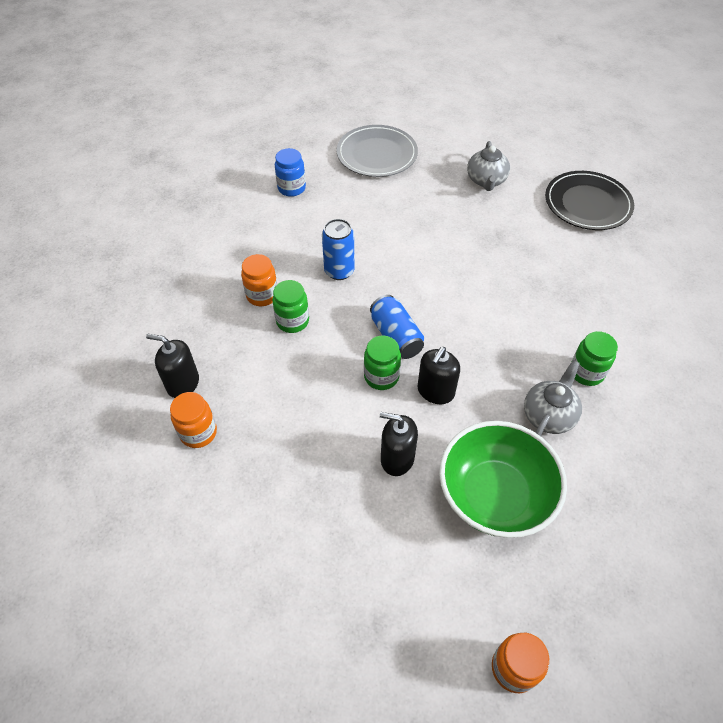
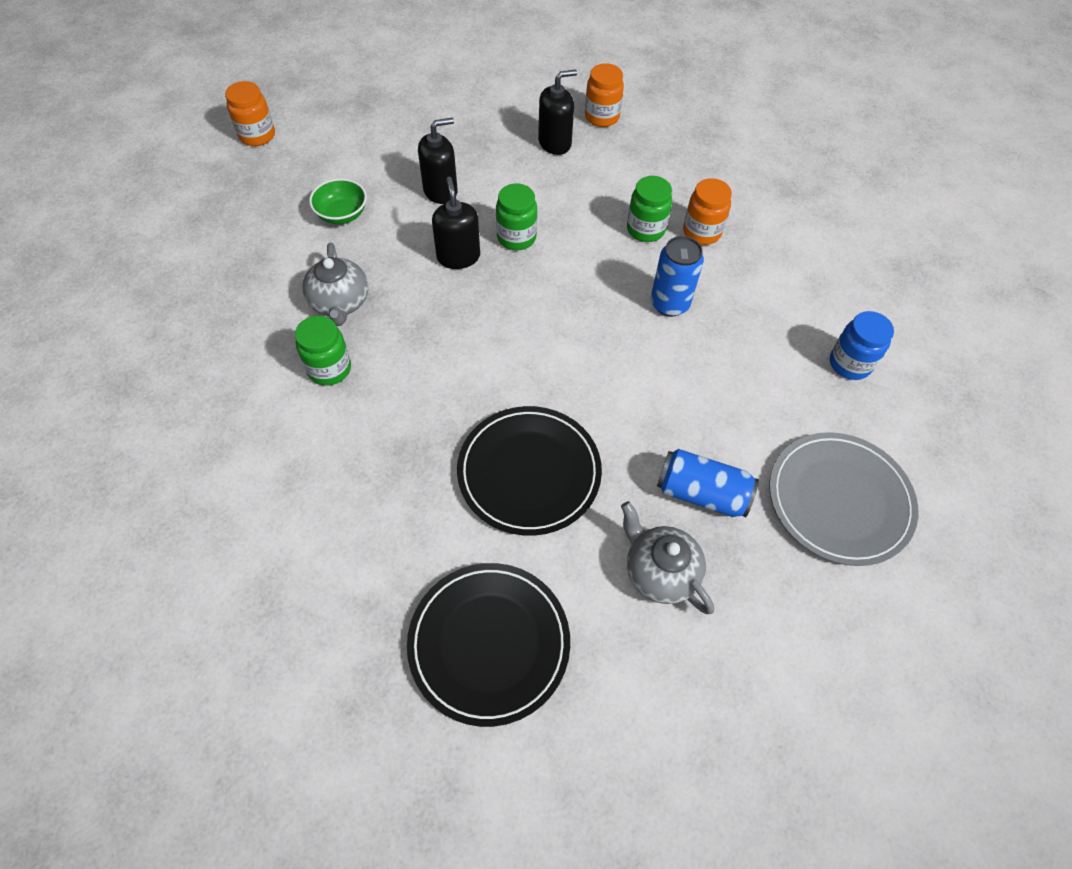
camera: 135 degrees right, 5 degrees up
black soap dispenser [146,334,199,398] -> black soap dispenser moved to [538,69,577,155]
blue can [370,295,424,359] -> blue can moved to [657,449,759,517]
green bowl [439,421,567,538] -> green bowl [309,178,367,224], size x0.48
none -> black plate [457,406,602,536]

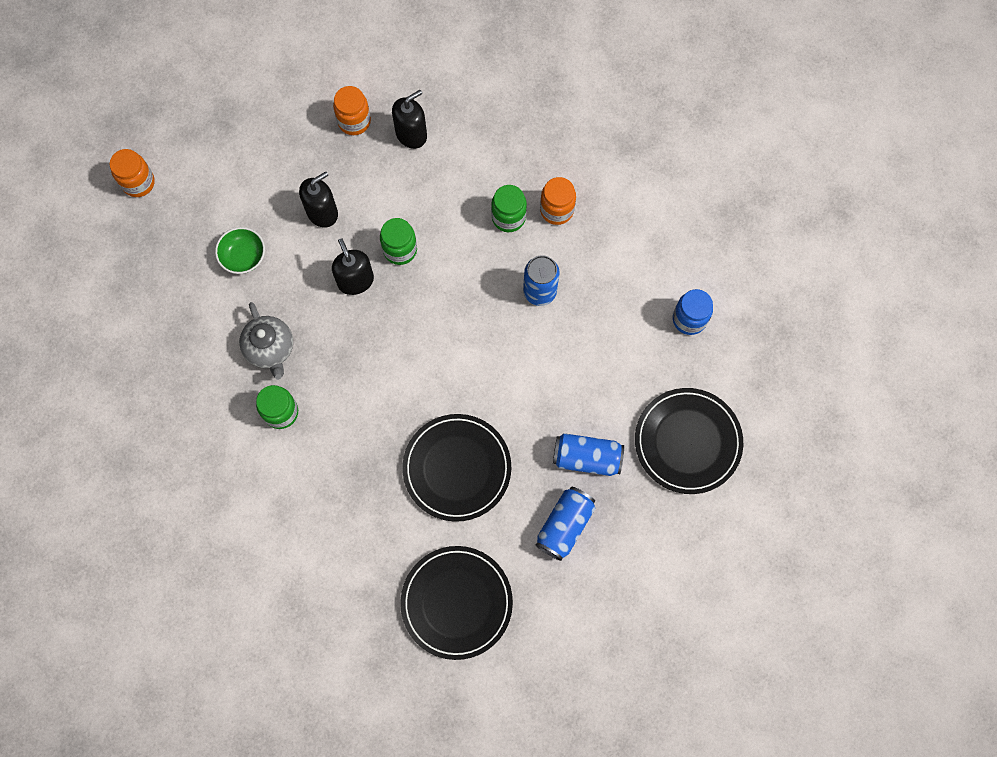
camera: 10 degrees left, 15 degrees up
orange jar [585,63,624,127] -> orange jar moved to [333,86,371,135]
grey teapot [621,501,714,614] -> blue can [536,487,595,561]
grey plate [769,432,918,566] -> black plate [635,388,743,494]

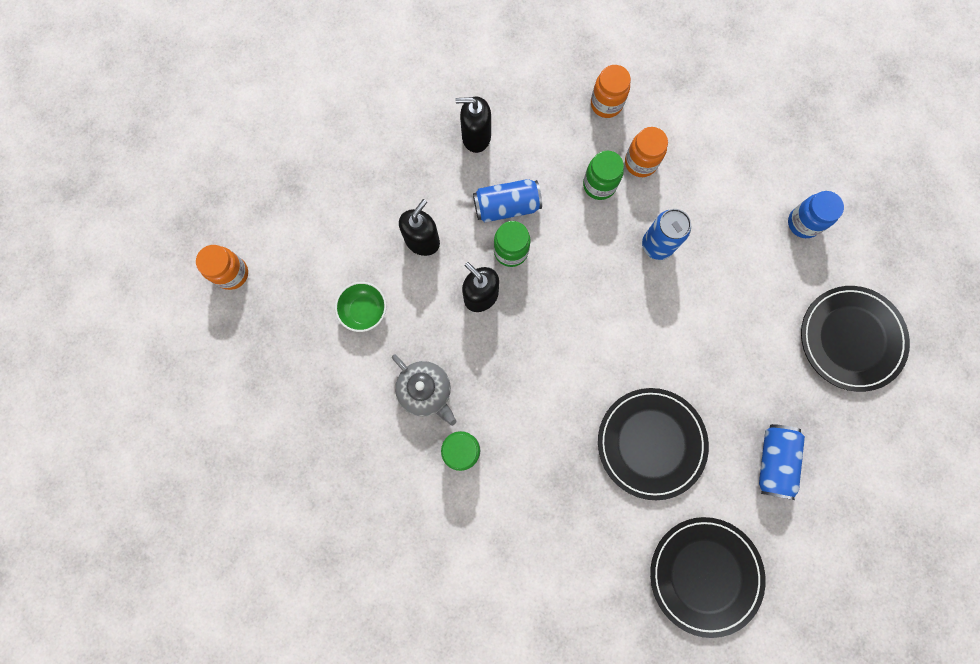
camera: 20 degrees left, 5 degrees up
orange jar [333,86,371,135] -> orange jar moved to [591,65,631,118]
black soap dispenser [392,90,427,149] -> black soap dispenser turned 120 degrees counterclockwise [456,96,491,153]
blue can [553,433,624,476] -> blue can moved to [473,179,542,222]

